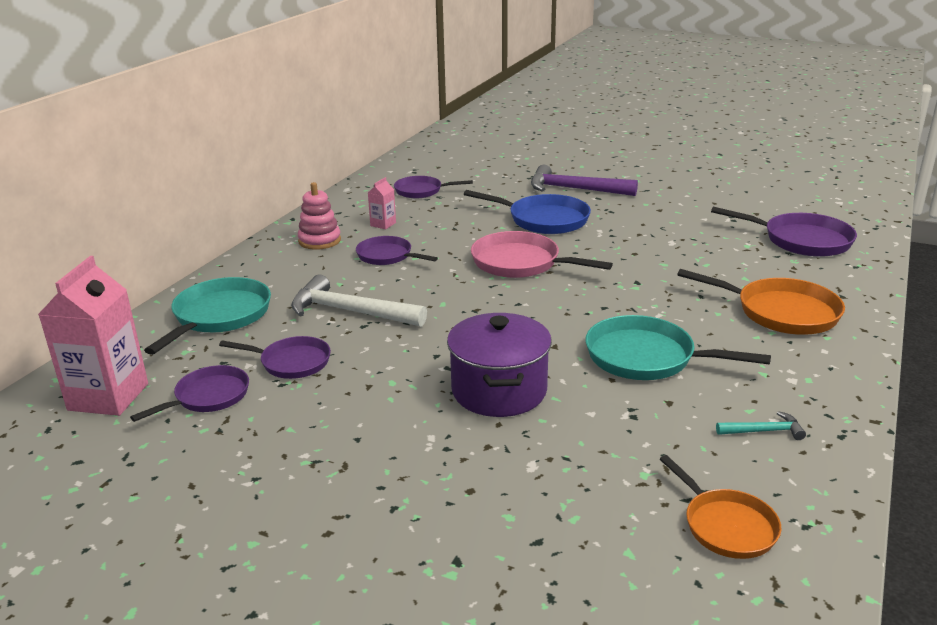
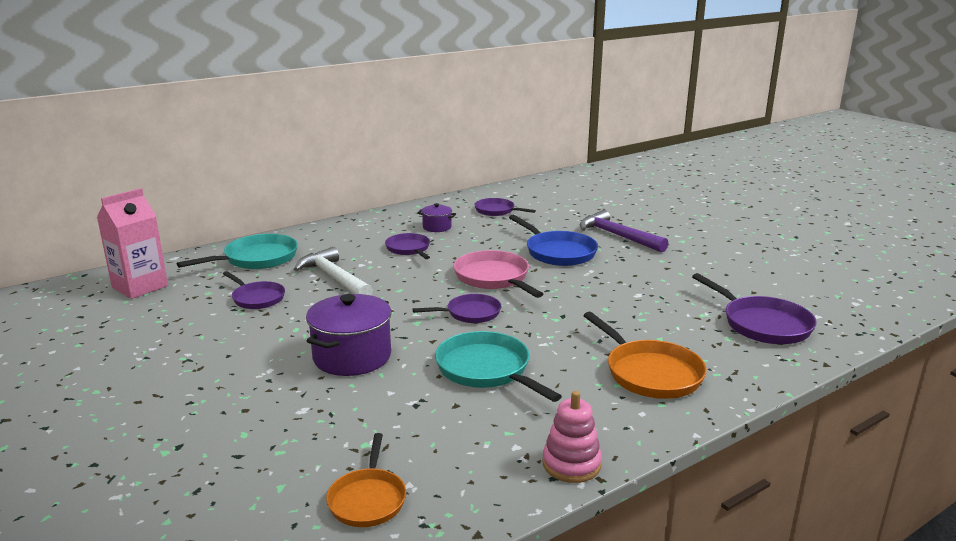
camera: 30 degrees right, 5 degrees down
purple pan [130,365,249,422] -> purple pan moved to [412,294,501,323]
pink stacking toy [298,182,341,250] -> pink stacking toy moved to [542,391,602,483]
pink carton [368,177,396,229] -> purple pot [417,203,456,232]
turquoise hammer [716,411,806,440] -> none

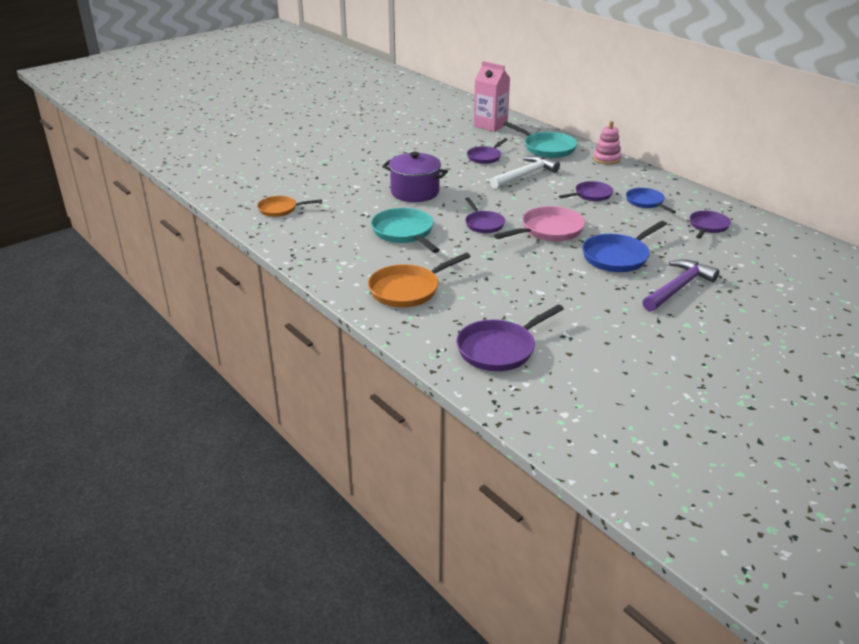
camera: 85 degrees right, 10 degrees up
purple pot [417,203,456,232] -> blue pan [626,188,676,213]
turquoise pan [435,331,562,402] -> turquoise pan turned 75 degrees counterclockwise [371,208,439,253]
pink stacking toy [542,391,602,483] -> pink stacking toy moved to [593,121,621,165]

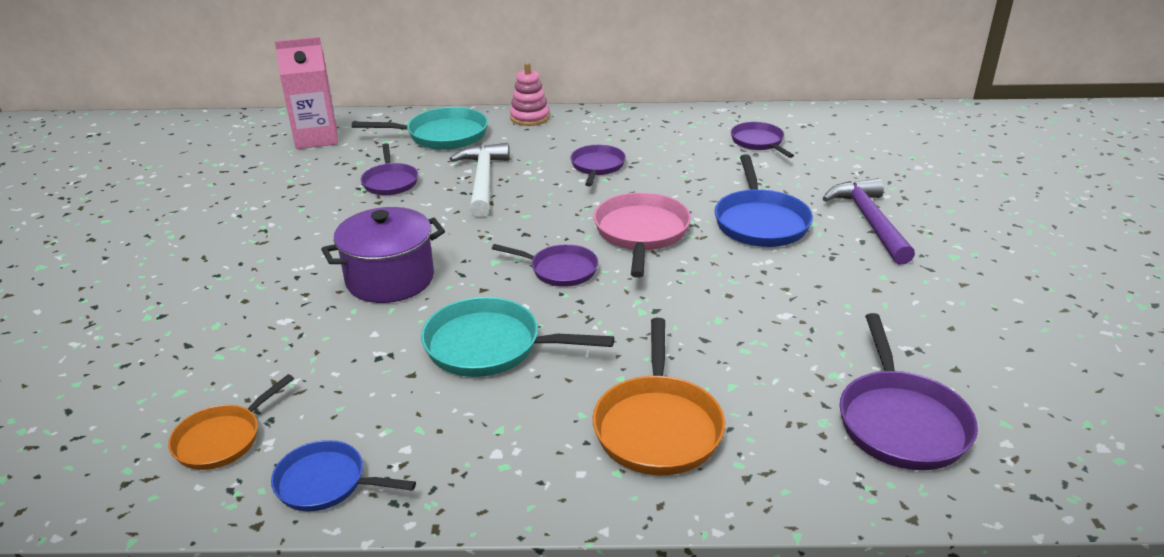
camera: 50 degrees left, 0 degrees up
blue pan [626,188,676,213] -> blue pan moved to [271,440,416,512]

